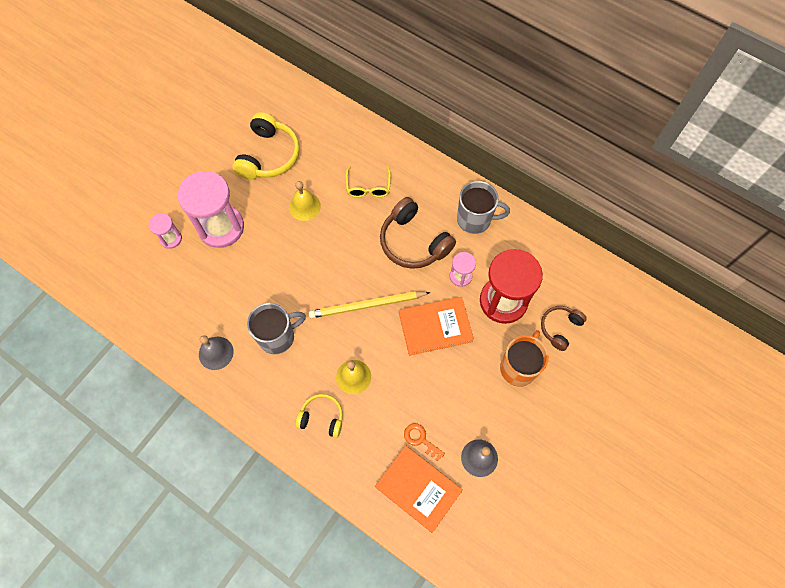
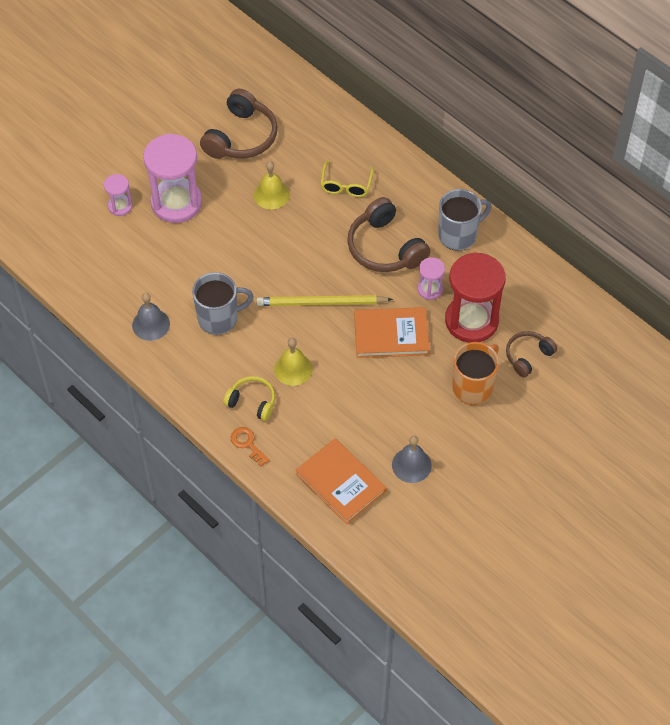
camera: 10 degrees right, 10 degrees down
yellow headphones [232,112,300,180] -> brown headphones [200,89,278,159]
orange key [404,423,445,461] -> orange key moved to [231,427,270,466]
grey mug [457,181,510,234] -> grey mug turned 45 degrees counterclockwise [438,189,491,251]

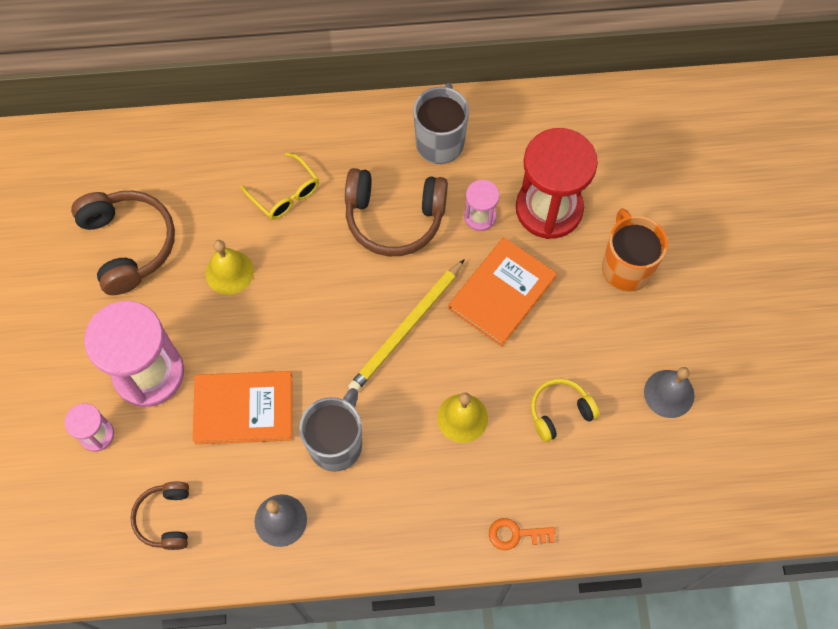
camera: 50 degrees left, 10 degrees up
yellow headphones [223,376,275,421] -> yellow headphones moved to [531,378,600,442]
orange book [296,438,387,525] -> orange book moved to [193,371,292,444]
brown headphones [506,331,557,377] -> brown headphones moved to [130,482,189,550]

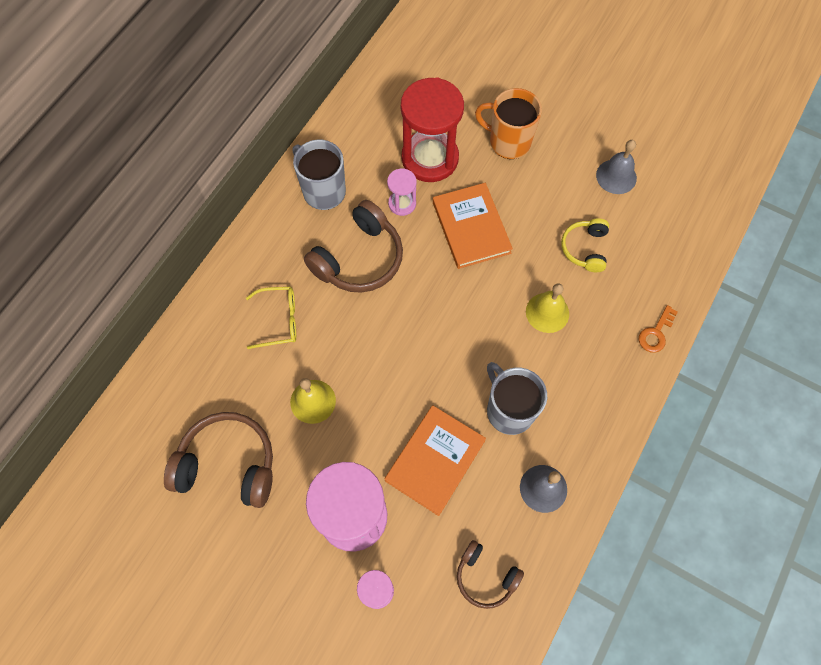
camera: 55 degrees left, 0 degrees up
yellow pencil [348,259,465,391] -> none

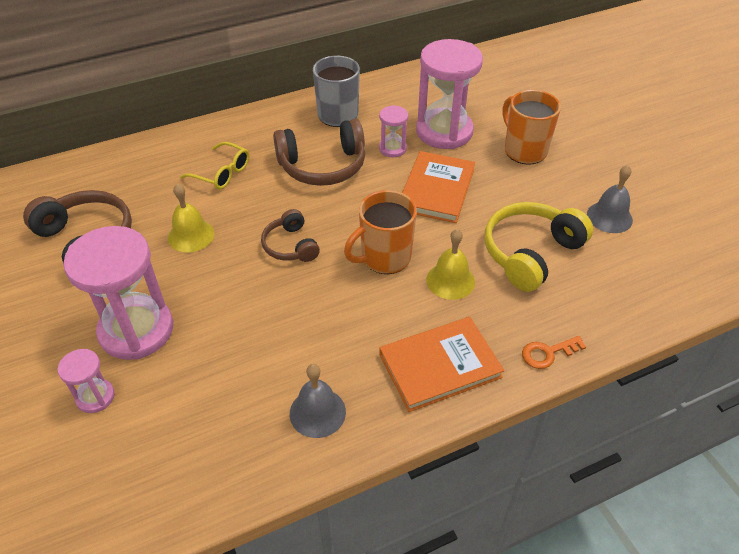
camera: 35 degrees right, 20 degrees down
orange book [385,405,486,516] -> orange book moved to [379,317,504,412]
red hourglass [401,77,464,182] -> pink hourglass [416,39,483,149]
brown headphones [457,540,524,609] -> brown headphones moved to [261,209,320,262]
grey mug [487,362,547,435] -> none
yellow headphones [561,218,609,272] -> yellow headphones [485,202,593,292], size x1.71
none -> orange mug [344,190,417,274]

